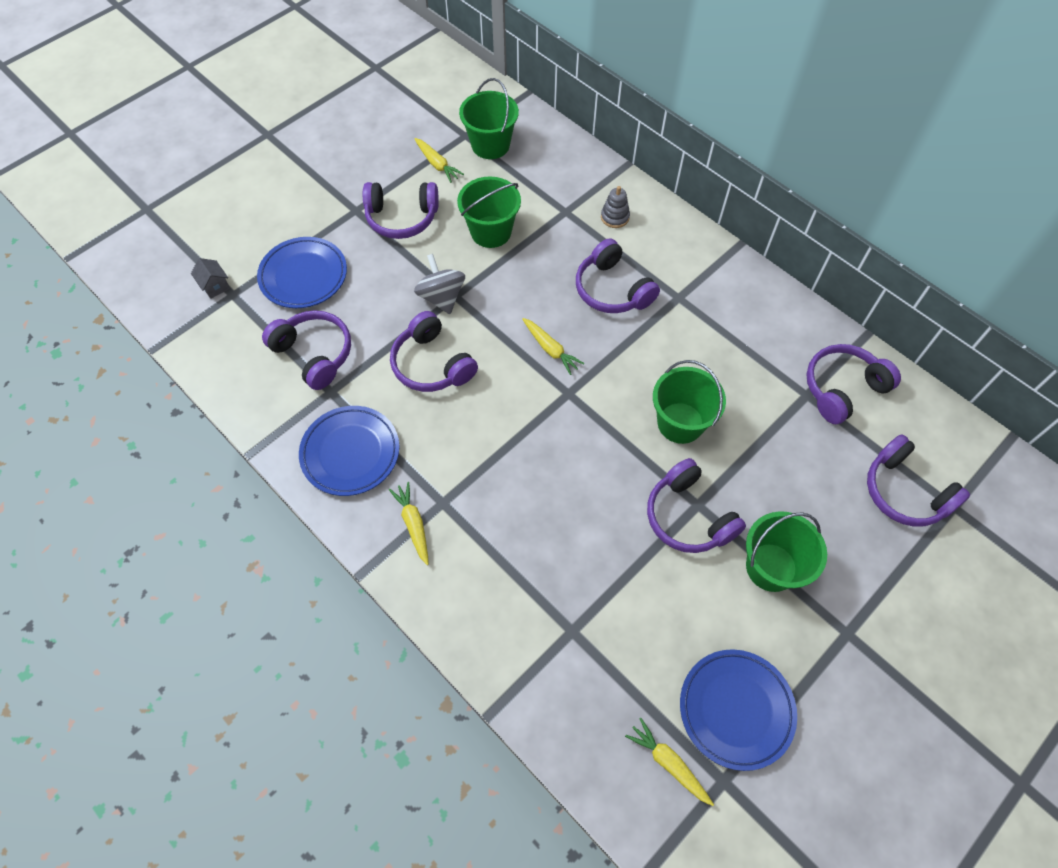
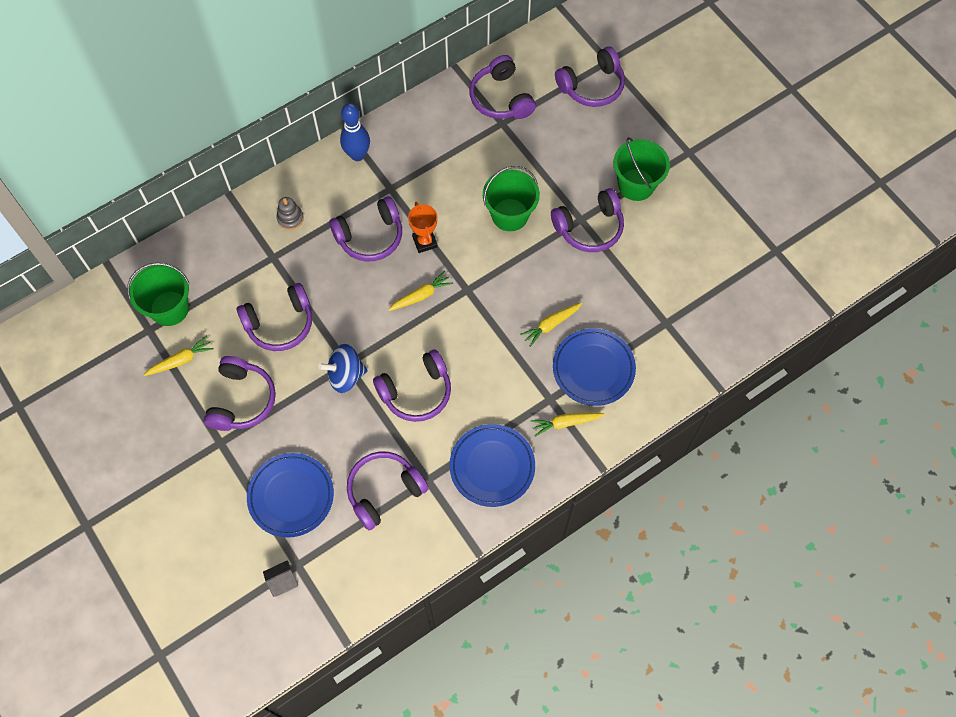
camera: 80 degrees left, 5 degrees up
grey spinning top [414,254,465,314] -> blue spinning top [318,344,368,393]
green bucket [457,176,521,248] -> purple headphones [237,283,312,351]
yellow carrot [625,718,714,806] -> yellow carrot moved to [520,302,582,347]
blue plate [680,649,797,771] -> blue plate moved to [553,328,636,406]
none -> blue bowling pin [340,103,370,161]
none -> orange trophy [408,202,438,253]

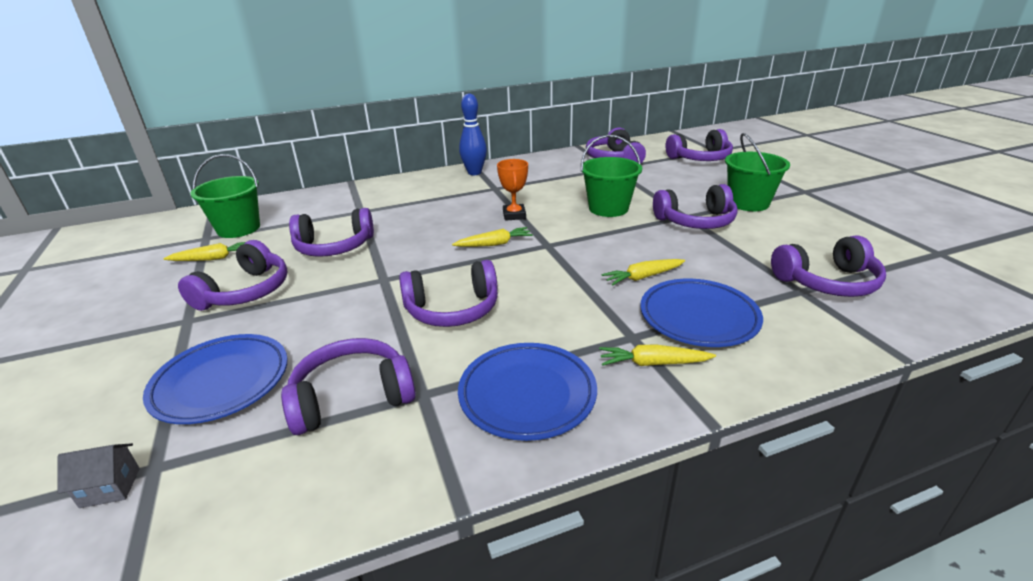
camera: 15 degrees right, 35 degrees down
grey stacking toy [277,197,304,230] -> none
blue spinning top [318,344,368,393] -> none
purple headphones [329,196,402,262] -> purple headphones moved to [771,235,886,297]

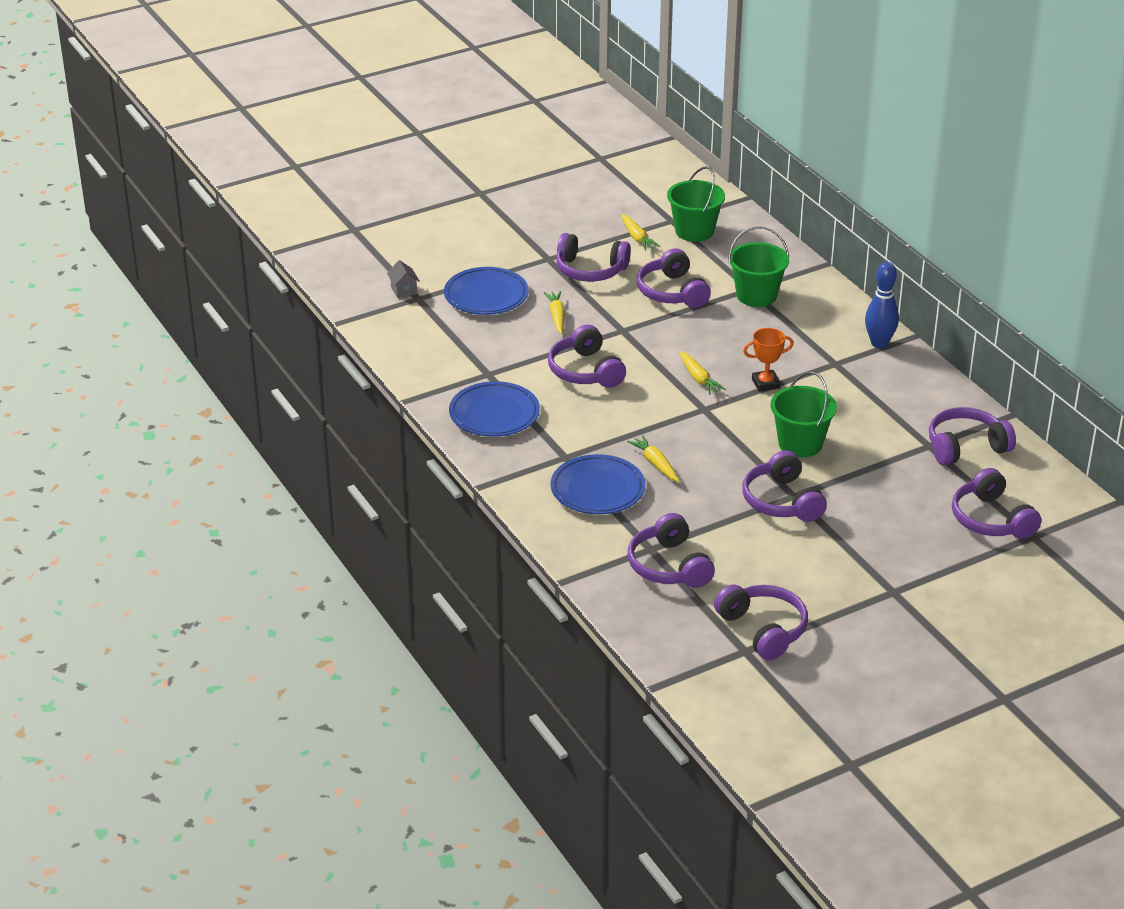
camera: 80 degrees right, 5 degrees up
purple headphones [281,338,416,435] -> purple headphones moved to [714,584,808,660]
yellow carrot [599,345,716,366] -> yellow carrot moved to [544,291,565,334]
green bucket [725,133,790,211] -> green bucket moved to [728,226,789,307]

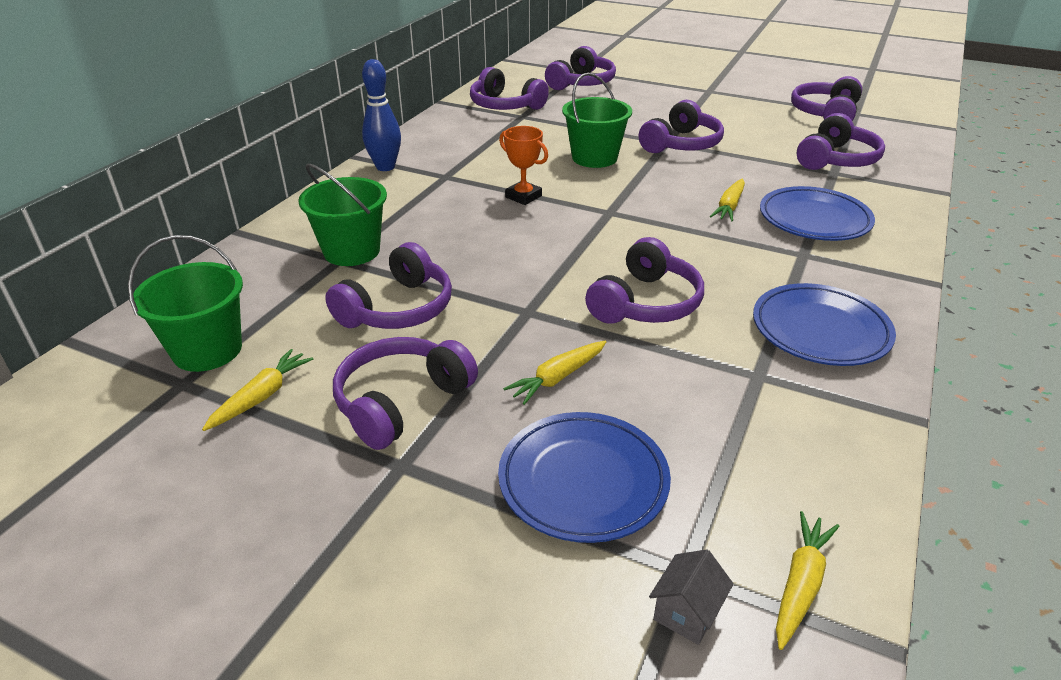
camera: 125 degrees left, 0 degrees up
purple headphones [556,233,631,282] -> purple headphones turned 120 degrees counterclockwise [333,337,478,450]
yellow carrot [679,351,726,395] -> yellow carrot moved to [776,511,840,650]

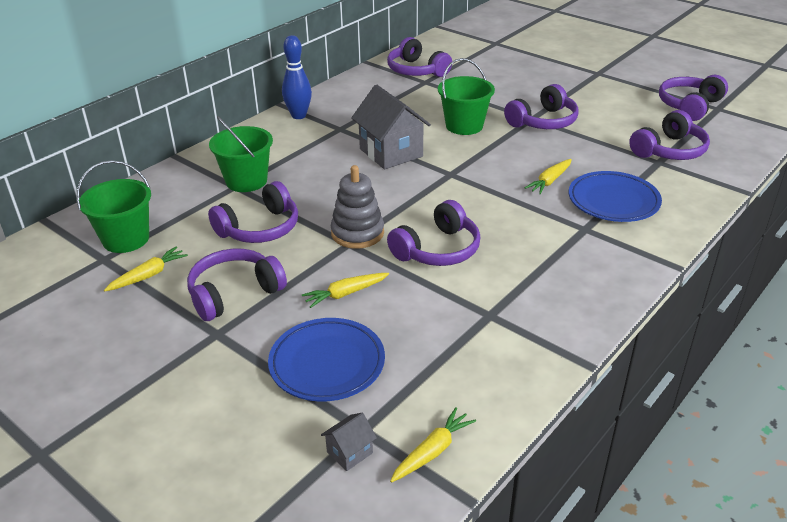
camera: 15 degrees right, 0 degrees up
orange trophy [499,126,548,205] -> grey house [351,85,431,169]
purple headphones [545,46,616,90] -> none
blue plate [753,283,896,366] -> none
none -> grey stacking toy [331,165,384,249]

